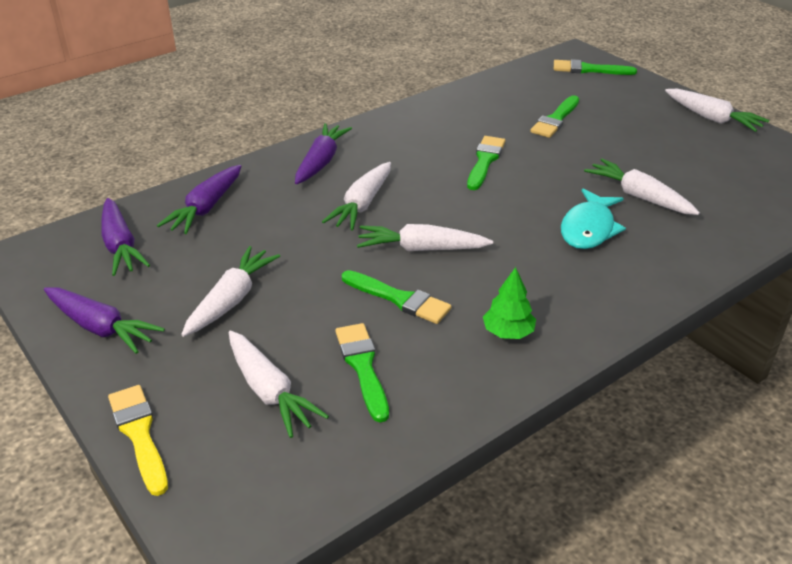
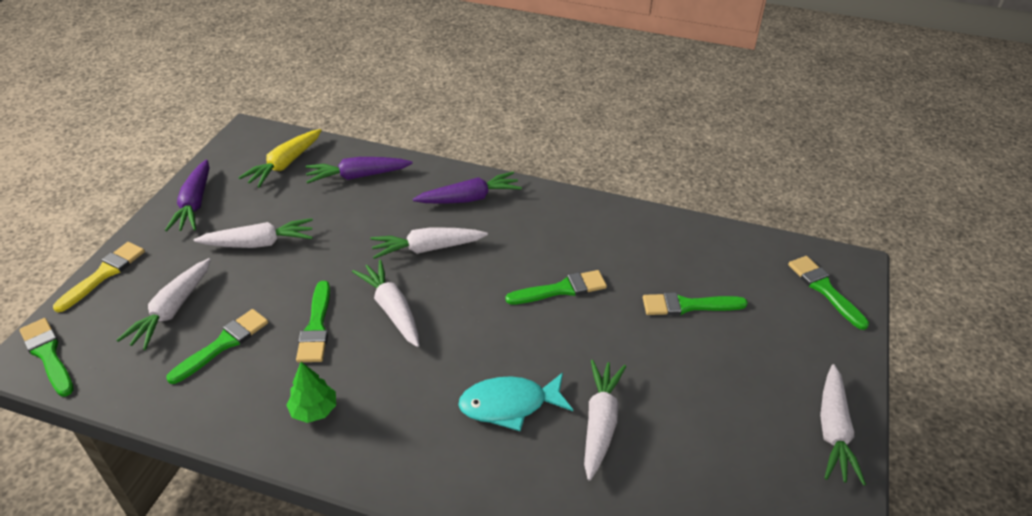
camera: 55 degrees right, 5 degrees up
purple carrot [101,198,150,276] -> yellow carrot [238,129,322,188]
none -> green brush [19,318,74,397]

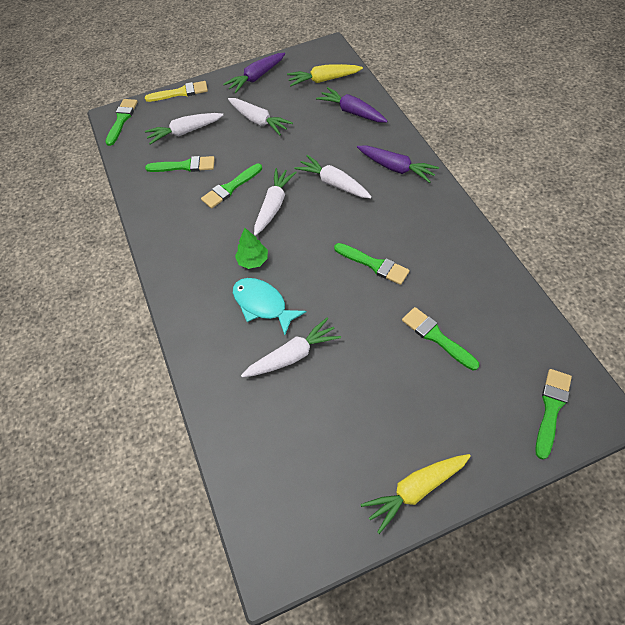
camera: 55 degrees right, 15 degrees up
green tree [286,362,336,423] -> green tree moved to [235,228,268,269]
white carrot [820,364,866,486] -> yellow carrot [361,454,471,534]

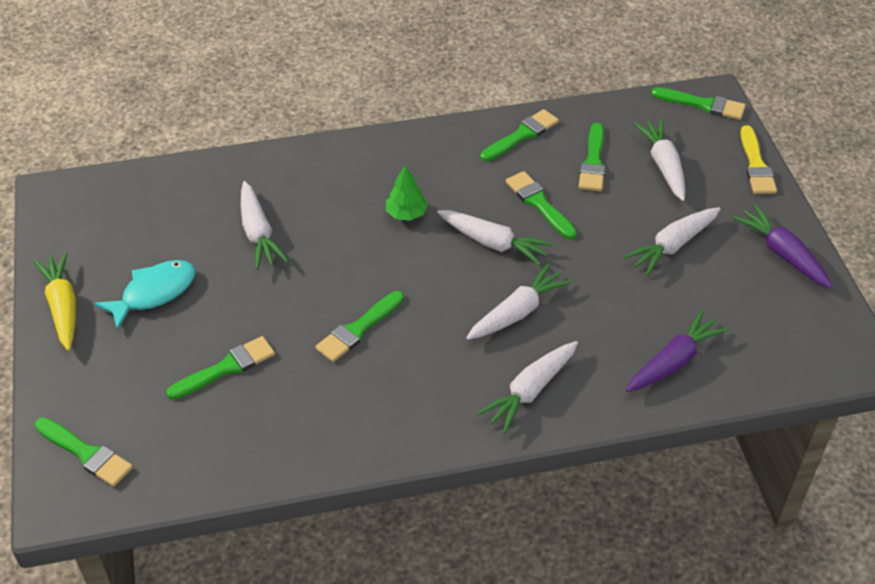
camera: 95 degrees right, 10 degrees down
turquoise fish [233,278,307,335] -> turquoise fish moved to [94,260,196,331]
yellow carrot [287,64,363,87] -> none
purple carrot [357,145,439,183] -> white carrot [477,341,578,434]
none -> green brush [481,109,559,162]

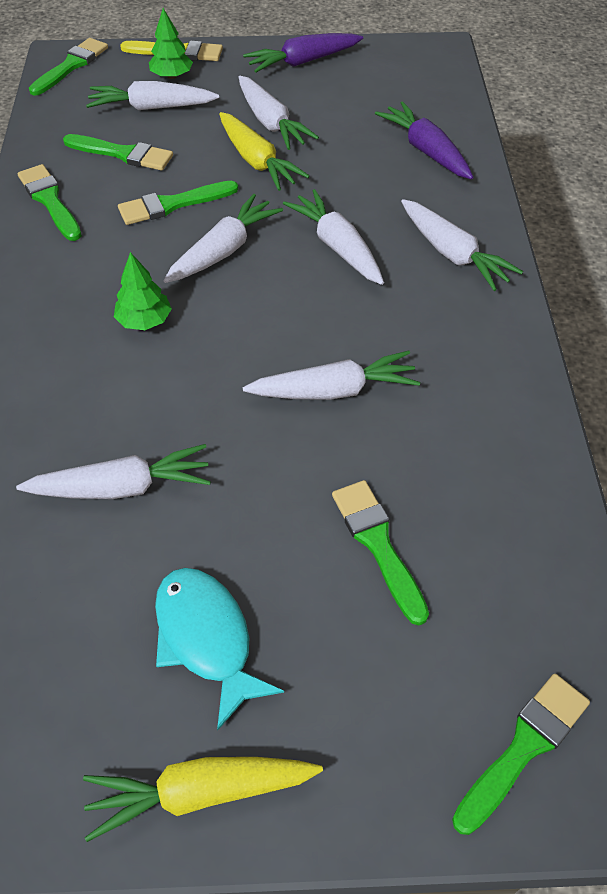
camera: 80 degrees left, 5 degrees up
green brush [315,291,404,362] -> white carrot [243,350,420,400]
none -> green tree [149,8,193,79]
none -> yellow carrot [219,112,309,191]

